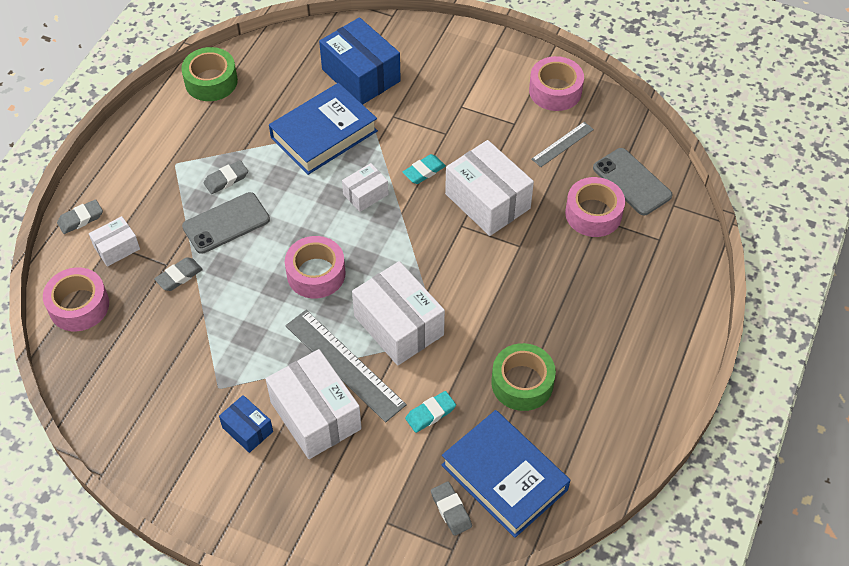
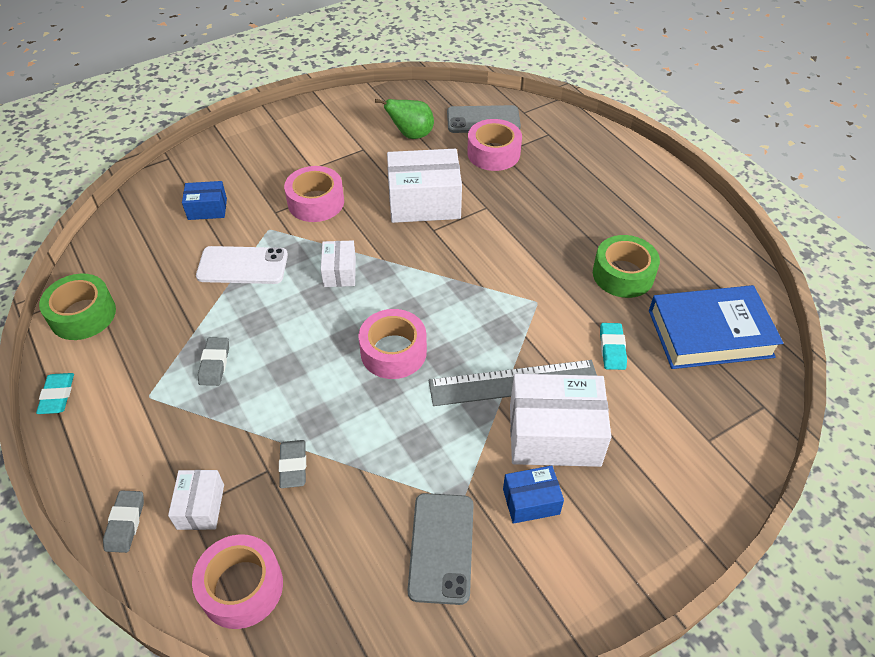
camera: 55 degrees left, 5 degrees down
grey phone [182,192,270,254] -> grey phone moved to [408,493,474,605]
blue book [269,83,378,175] -> white phone [196,246,288,284]
blue box [319,17,401,105] -> blue box [182,181,227,220], size x0.53
white box [352,261,445,366] -> none
turquoise eraser [403,154,446,184] -> turquoise eraser moved to [36,373,74,414]
grey eraser [431,481,472,536] -> none
pink tape [529,56,584,111] -> pink tape moved to [284,166,344,222]
grey ruler [531,122,594,167] -> green pear [375,99,434,139]

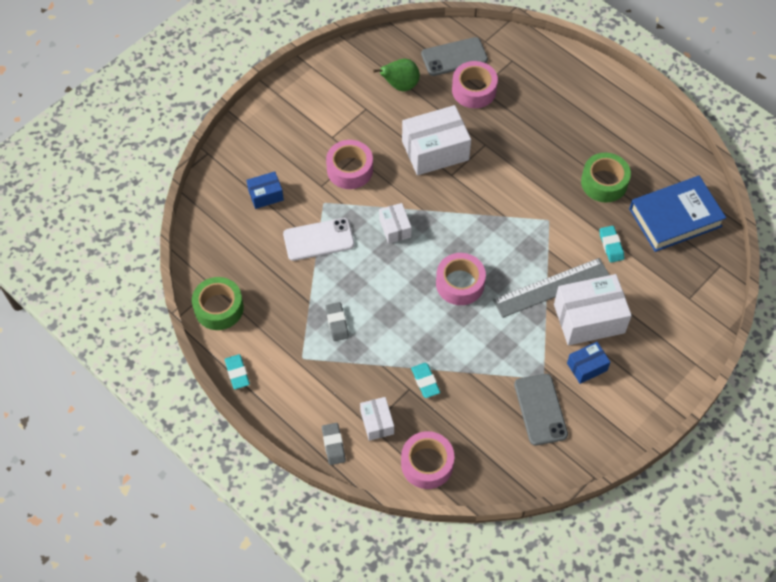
camera: 15 degrees left, 10 degrees up
grey eraser [279,440,306,488] -> turquoise eraser [411,363,440,398]

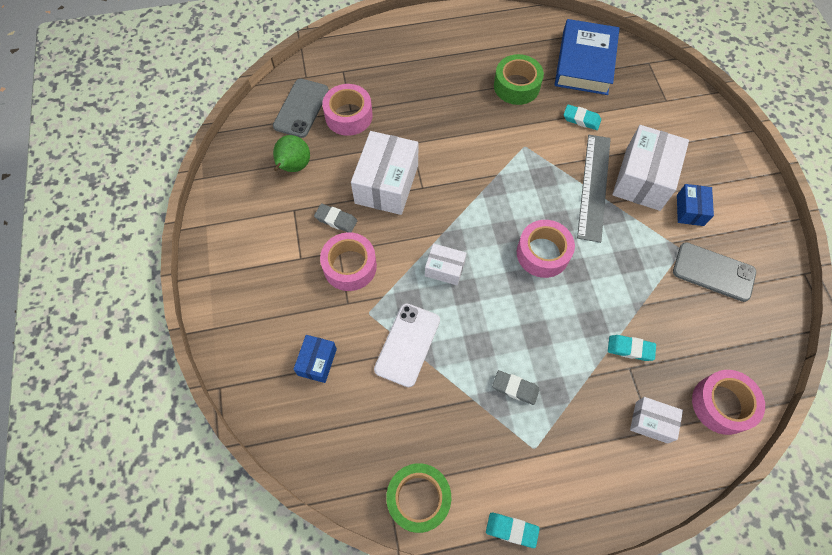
camera: 55 degrees left, 5 degrees up
grey eraser [322,423,346,465] -> grey eraser moved to [314,204,357,233]

